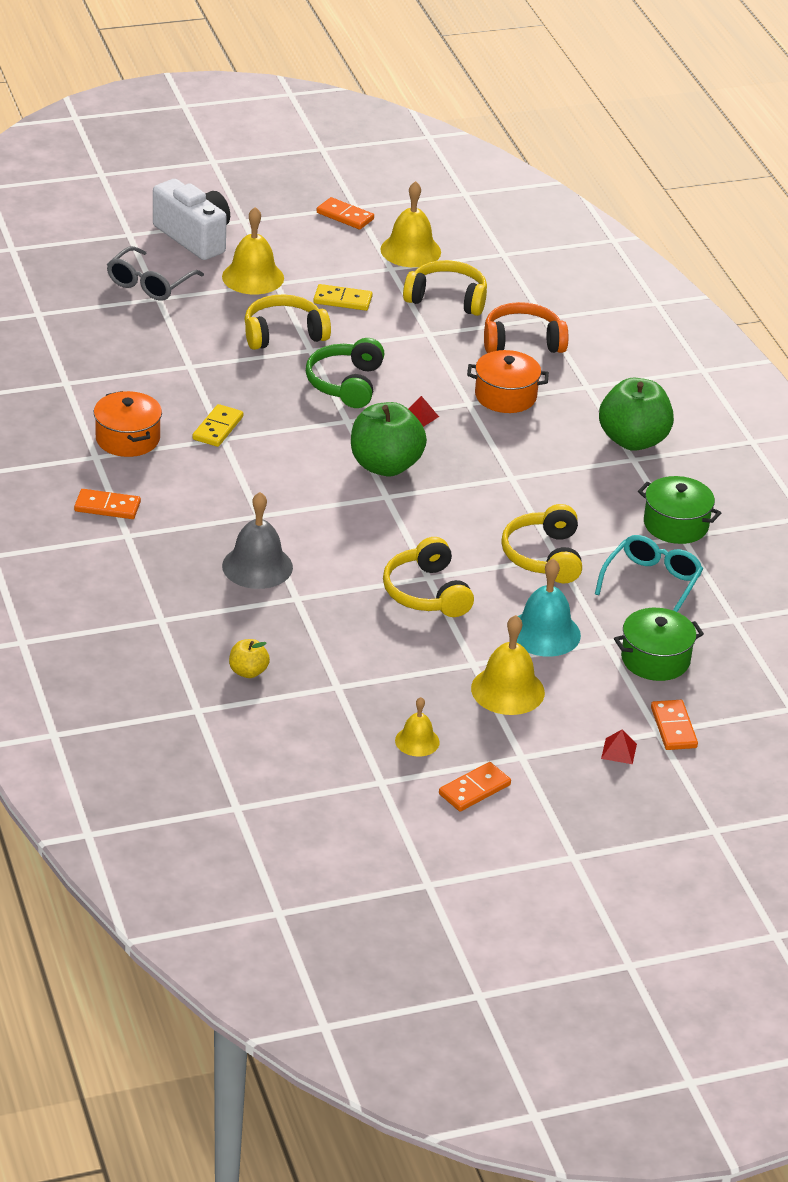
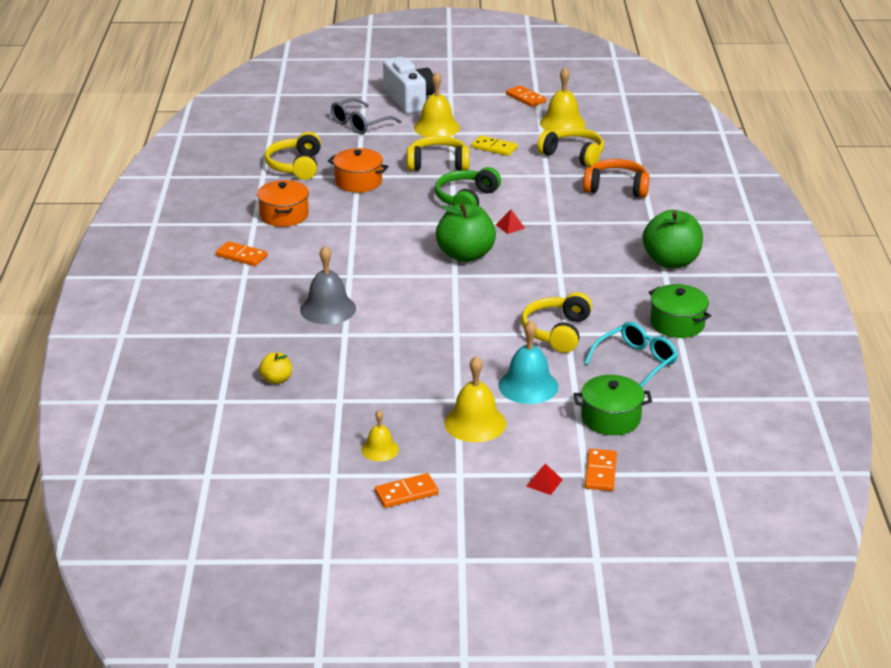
camera: 20 degrees right, 5 degrees down
yellow domino [192,404,243,447] -> none
yellow headphones [383,537,474,617] -> yellow headphones moved to [265,132,321,180]
orange pot [467,350,549,413] -> orange pot moved to [328,148,389,192]

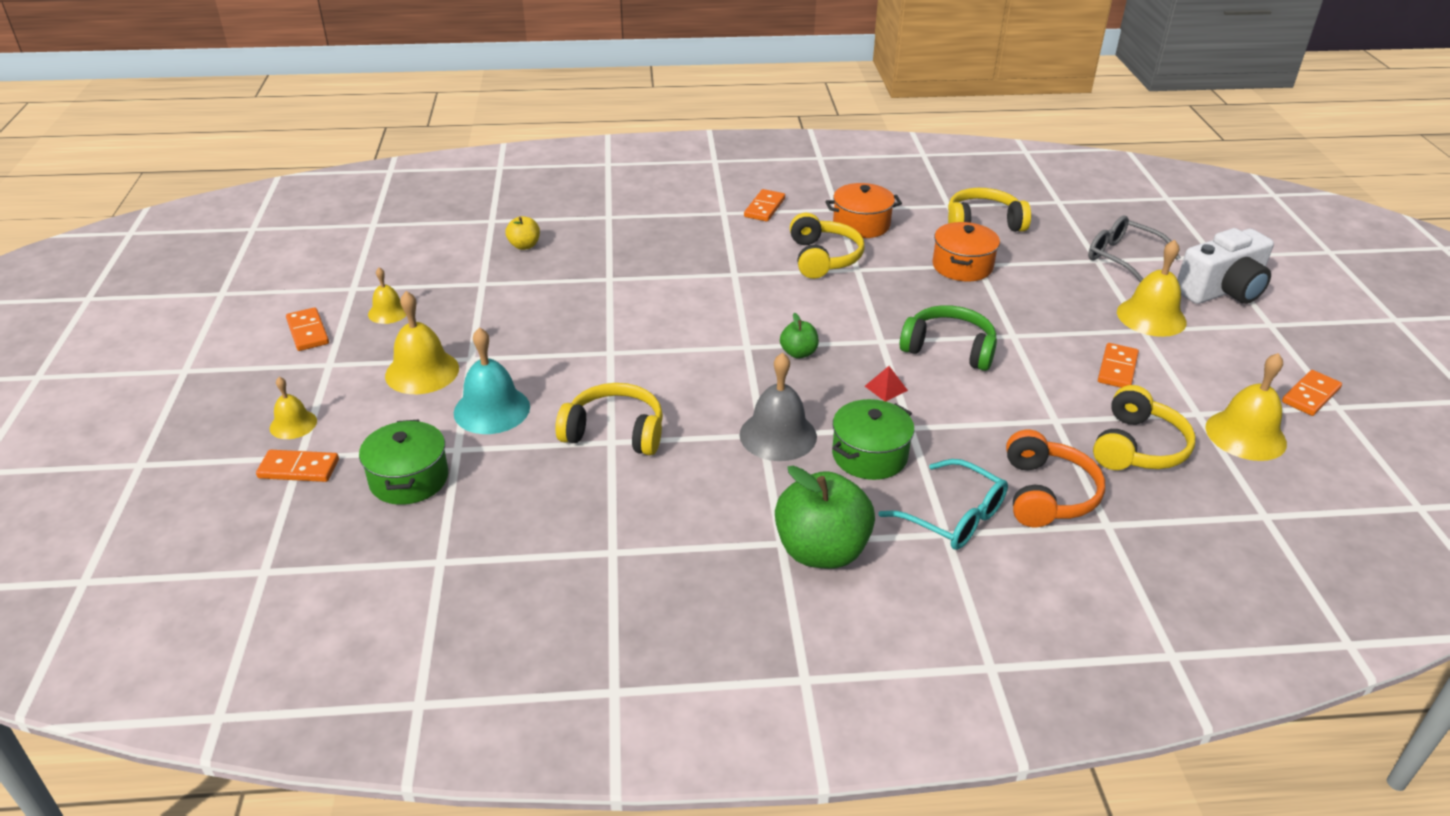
camera: 85 degrees right, 5 degrees up
grey bell [300,246,356,325] -> grey bell moved to [740,352,817,461]
yellow headphones [407,136,469,171] -> yellow headphones moved to [790,212,865,279]
green apple [436,203,496,262] -> green apple [780,313,819,359], size x0.49
yellow domino [472,135,518,156] -> orange domino [1098,343,1139,388]
red pyramid [526,463,562,495] -> yellow bell [270,377,317,439]
turquoise glasses [584,322,678,387] -> turquoise glasses moved to [878,459,1008,550]
green pot [649,284,711,338] -> green pot moved to [832,399,914,480]

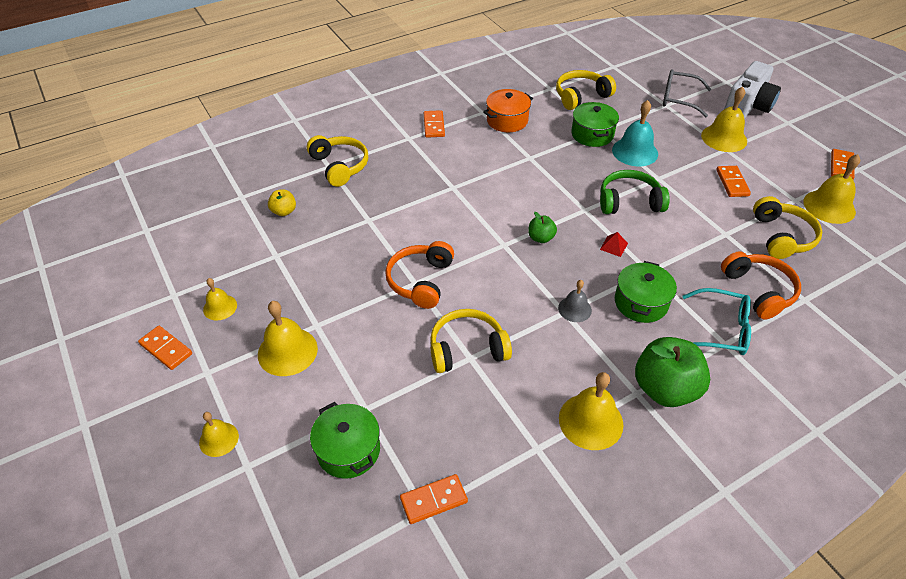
camera: 25 degrees left, 10 degrees up
orange domino [256,450,339,482] -> orange domino moved to [400,474,468,524]
turquoise bell [454,327,530,434] -> turquoise bell moved to [612,100,658,166]
grey bell [740,352,817,461] -> grey bell [558,280,592,322], size x0.59
yellow headphones [790,212,865,279] -> yellow headphones moved to [307,135,368,187]
orange pot [932,222,1000,281] -> green pot [571,102,619,147]
none -> orange headphones [385,241,454,309]
none -> yellow bell [559,372,624,450]

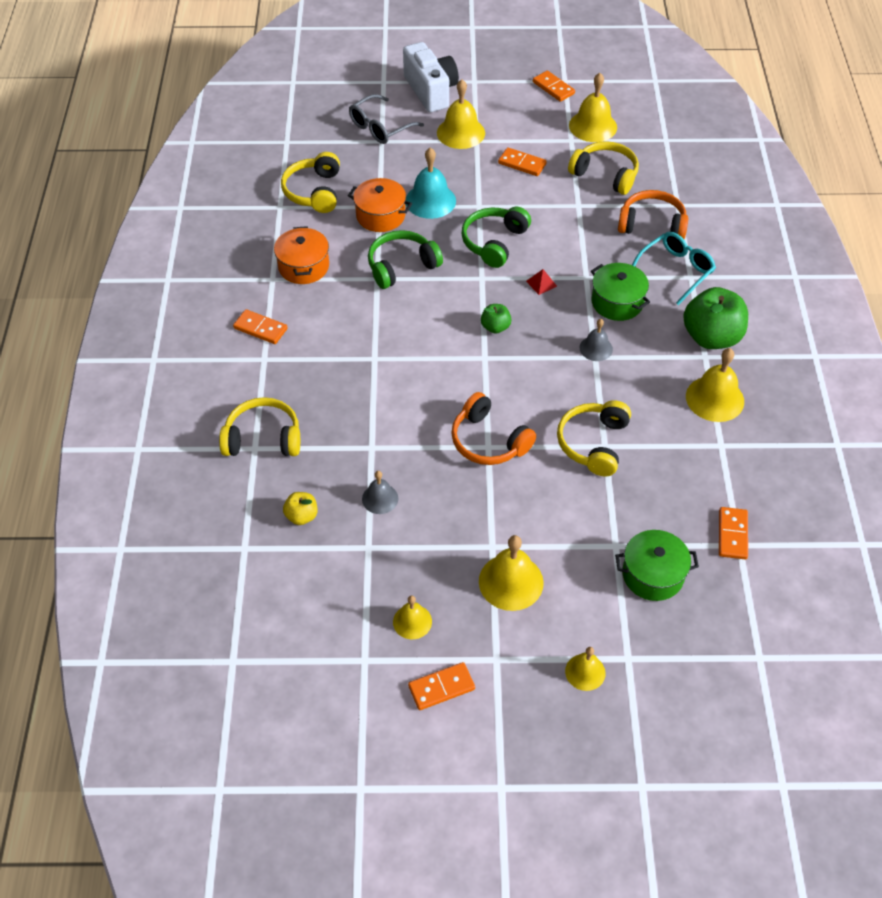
camera: 60 degrees left, 5 degrees up
green pot [571,102,619,147] -> orange pot [348,178,412,232]
none -> grey bell [362,471,398,514]
none -> green headphones [368,230,443,289]

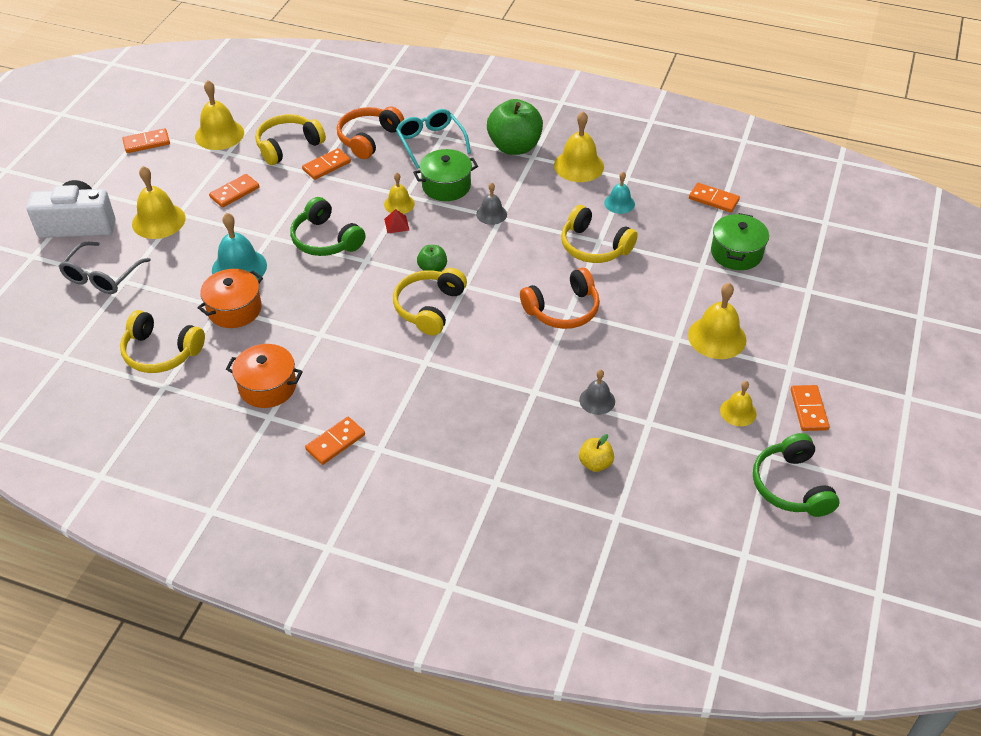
camera: 70 degrees left, 5 degrees down
yellow headphones [219,397,300,456] -> yellow headphones moved to [393,268,467,335]
grey glasses [349,94,424,144] -> grey glasses turned 45 degrees clockwise [59,242,151,294]
green headphones [368,230,443,289] -> green headphones moved to [753,433,839,517]
yellow bell [565,647,606,691] -> yellow bell moved to [384,173,415,214]
none -> orange domino [302,148,351,180]
none -> turquoise bell [604,172,635,214]

